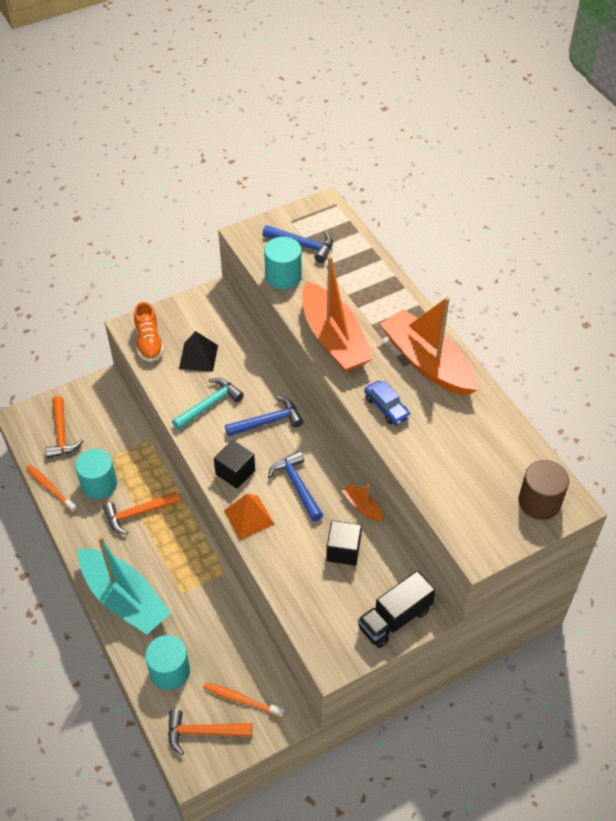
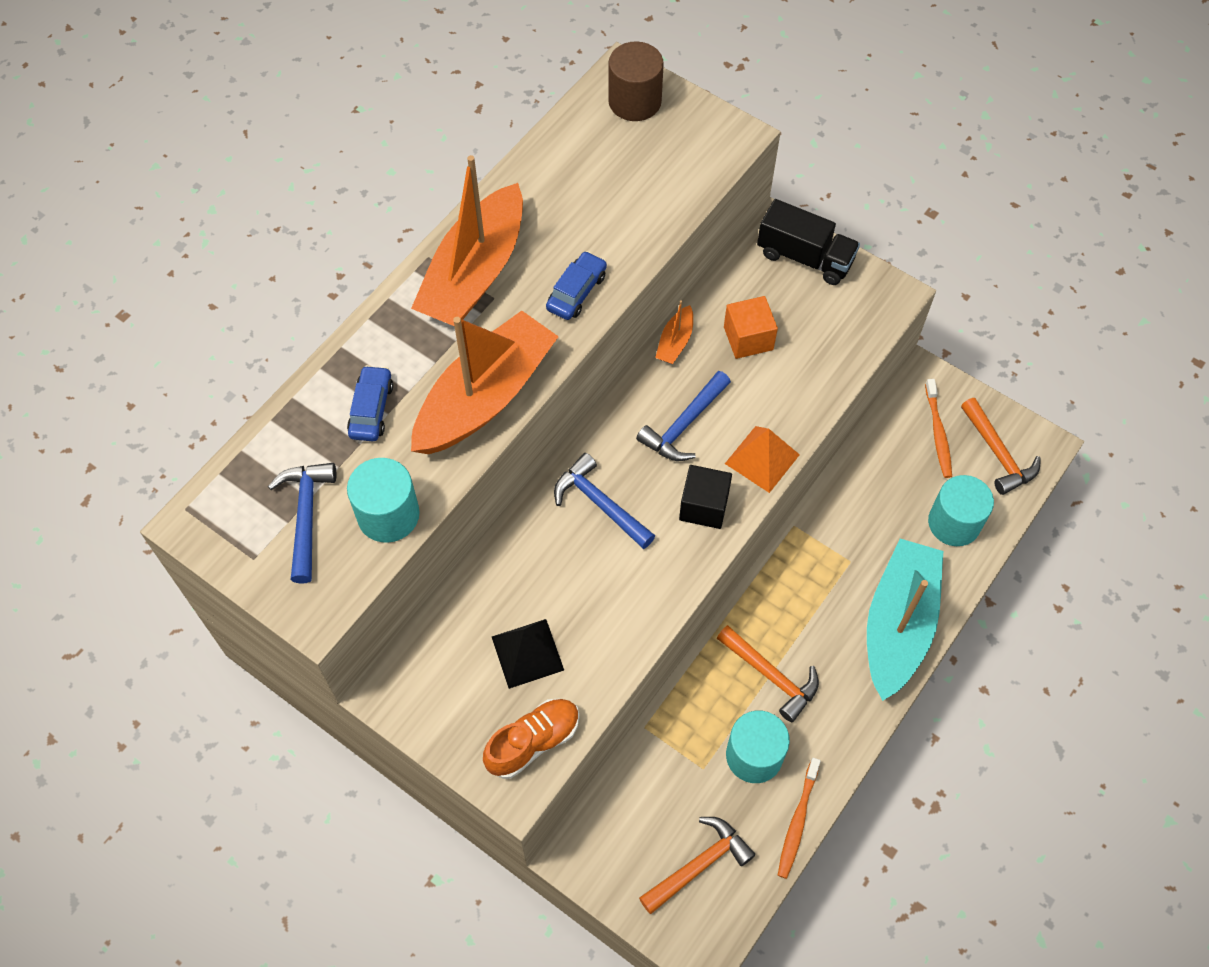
camera: 115 degrees left, 10 degrees up
turquoise hammer [172,378,244,430] -> none
black cube [326,520,362,566] -> orange cube [724,296,778,359]
none -> blue car [347,365,393,441]

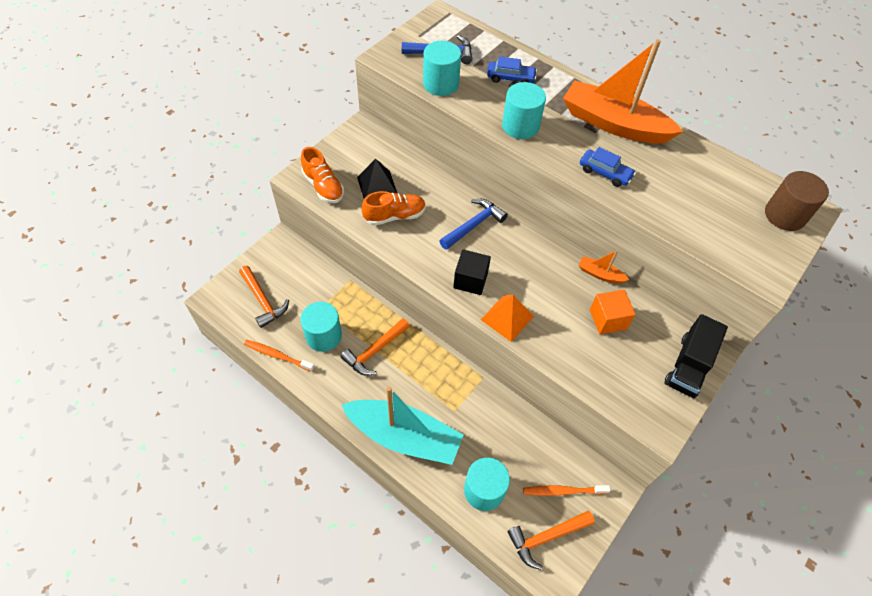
camera: 90 degrees right, 5 degrees down
orange boat [411,311,559,454] -> turquoise cylinder [502,82,546,139]
blue hammer [636,371,731,461] -> none
none -> orange shoe [362,191,426,225]

